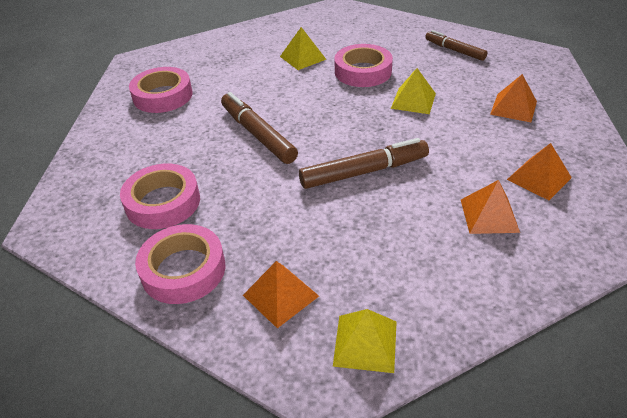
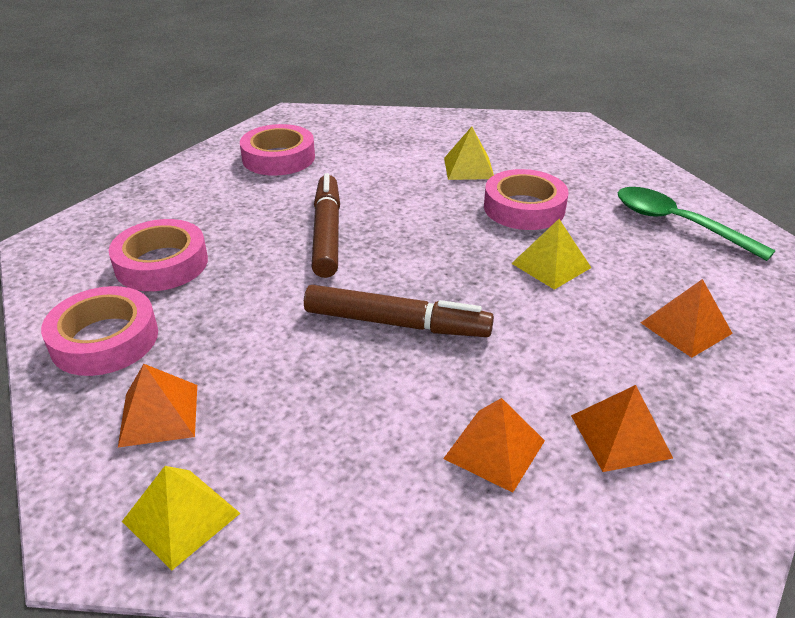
camera: 30 degrees right, 5 degrees down
brown marker [425,30,487,61] -> green spoon [618,187,776,261]

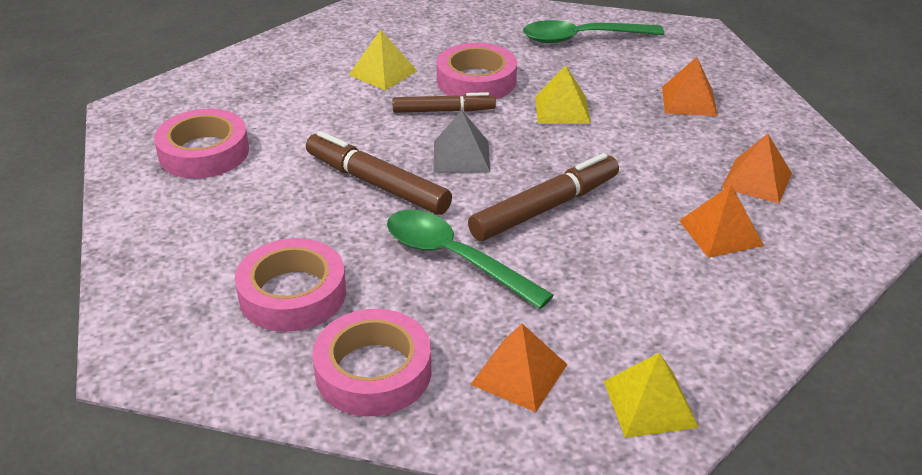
camera: 50 degrees left, 0 degrees up
none -> green spoon [387,210,554,309]
none -> brown marker [392,92,496,113]
none -> grey pyramid [434,110,490,173]

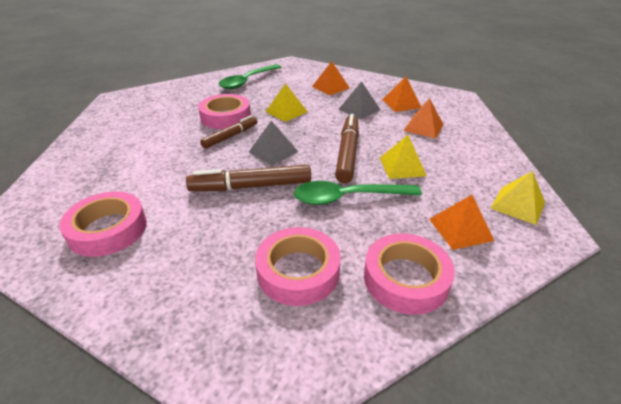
camera: 45 degrees left, 0 degrees up
yellow pyramid [349,30,417,90] -> yellow pyramid moved to [380,135,427,179]
none -> grey pyramid [338,82,380,119]

